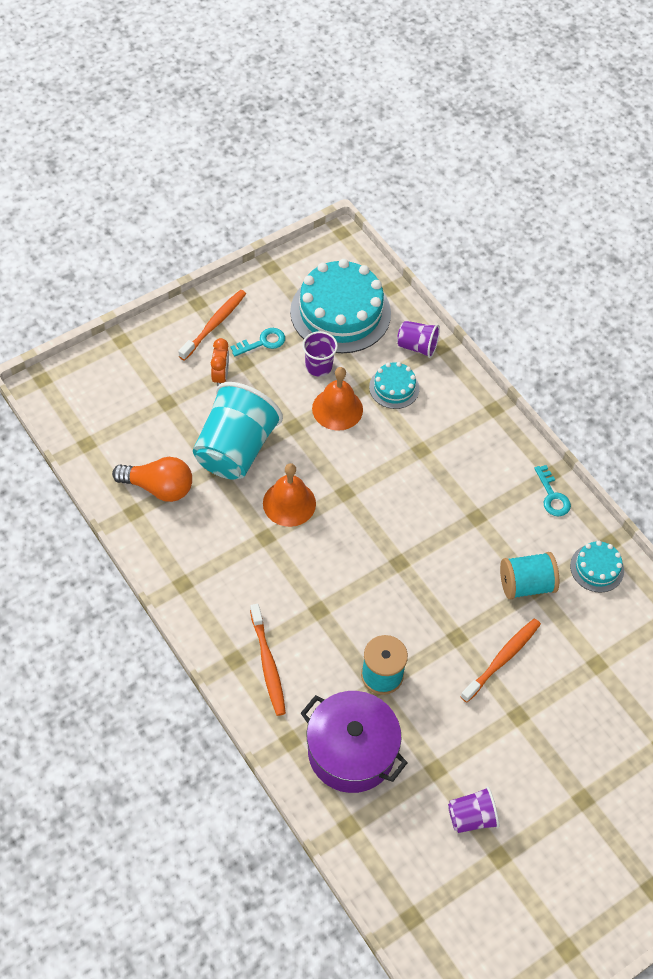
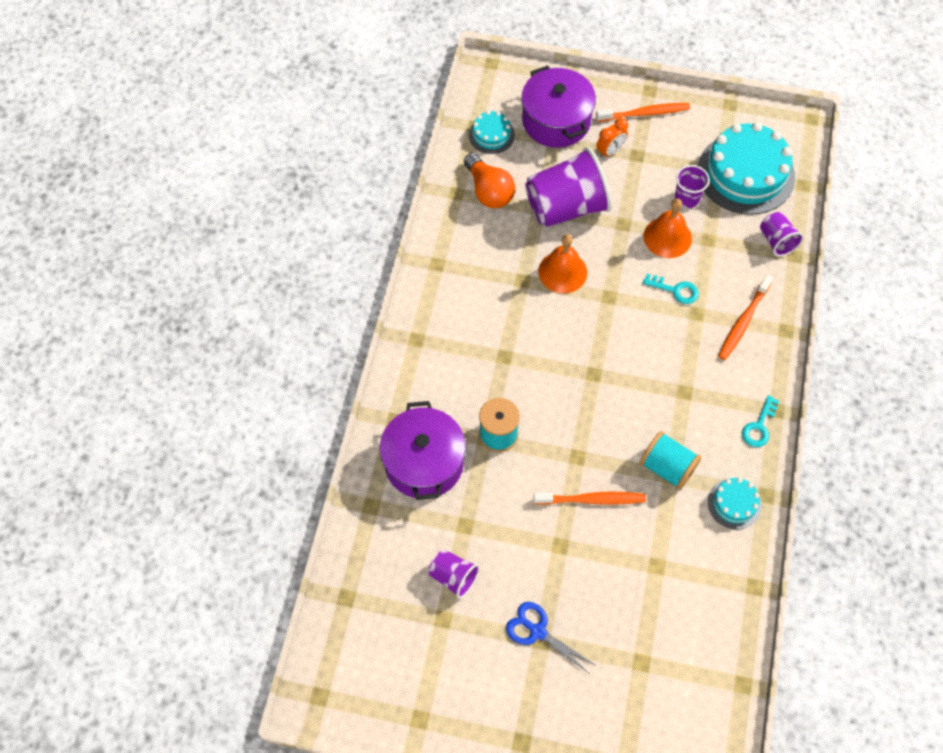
camera: 50 degrees right, 5 degrees up
turquoise cup [193,382,283,479] -> purple cup [525,147,612,227]
turquoise key [230,328,285,356] -> turquoise key moved to [643,274,699,304]
orange toothbrush [250,604,286,716] -> orange toothbrush moved to [718,275,773,360]
turquoise cake [369,362,419,409] -> turquoise cake moved to [469,111,515,154]
none -> blue scissors [506,602,595,674]
none -> purple pot [521,65,596,148]

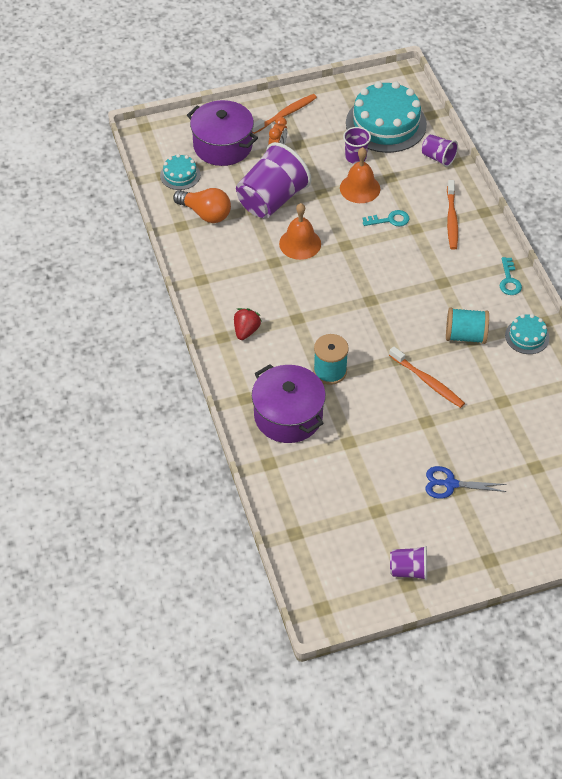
camera: 30 degrees left, 10 degrees down
purple cup [429,550,479,598] -> purple cup moved to [390,546,427,580]
orange toothbrush [534,492,646,505] -> orange toothbrush turned 75 degrees clockwise [389,346,465,408]
none -> red strawberry [234,308,262,340]

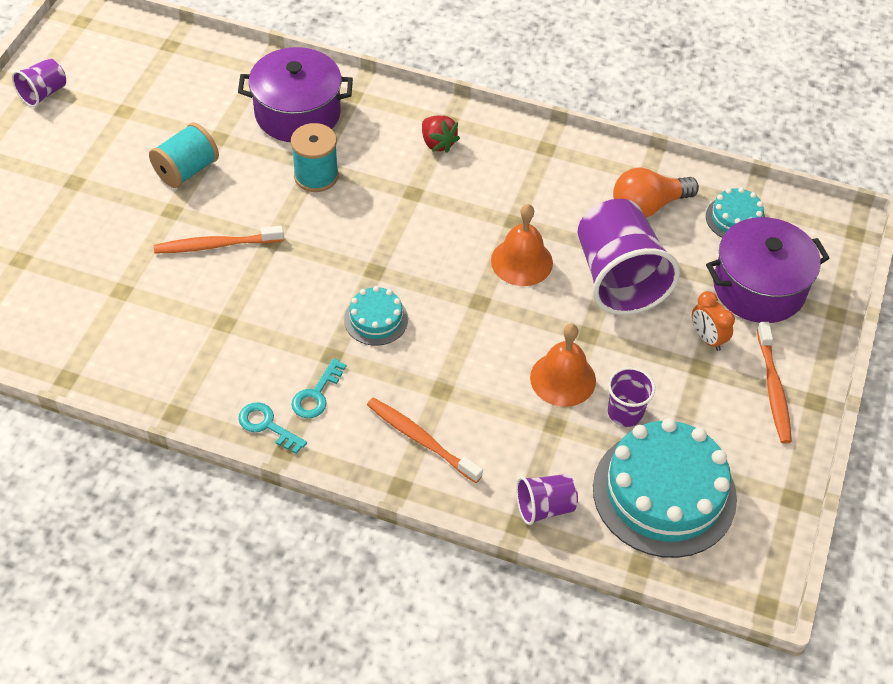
camera: 125 degrees right, 0 degrees up
turquoise key [363,210,409,226] -> turquoise key moved to [292,358,346,418]
blue scissors [425,466,507,499] -> none
turquoise spool [446,308,489,344] -> turquoise spool moved to [149,122,219,188]
turquoise cake [505,314,549,354] -> turquoise cake moved to [344,286,408,346]

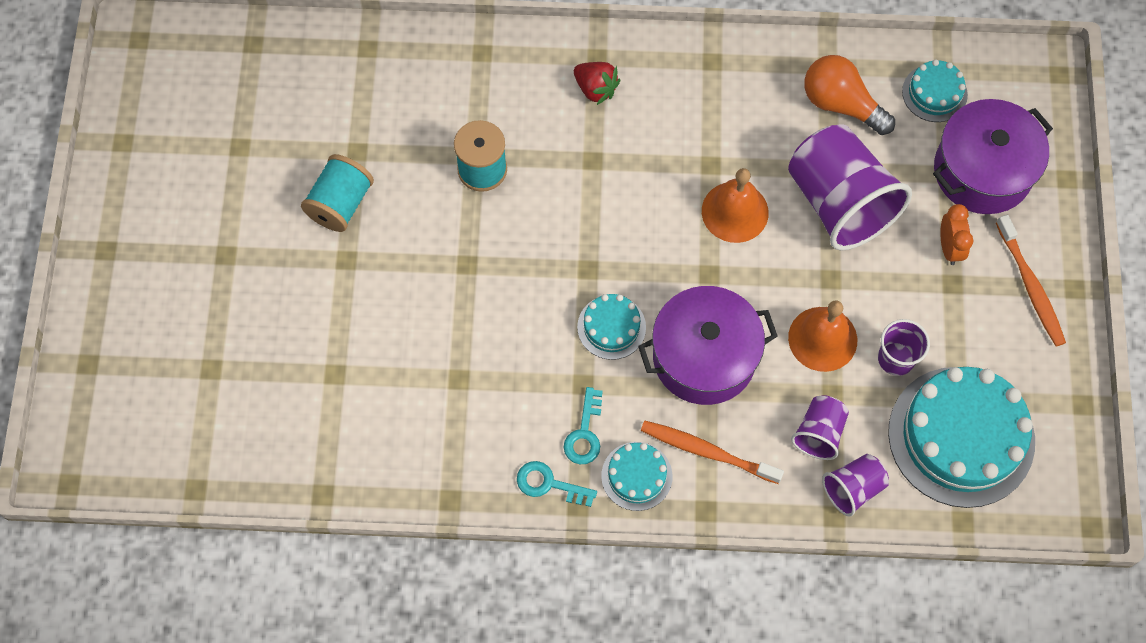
camera: 15 degrees left, 15 degrees up
purple cup [12,58,66,107] -> purple cup moved to [791,395,849,460]
orange toothbrush [154,226,284,254] -> none
purple pot [238,47,353,142] -> purple pot moved to [638,286,778,405]
orange light bulb [613,168,699,218] -> orange light bulb turned 75 degrees clockwise [804,55,895,135]
orange clock [692,291,735,351] -> orange clock turned 135 degrees counterclockwise [940,204,974,265]
none -> turquoise cake [601,442,672,511]

